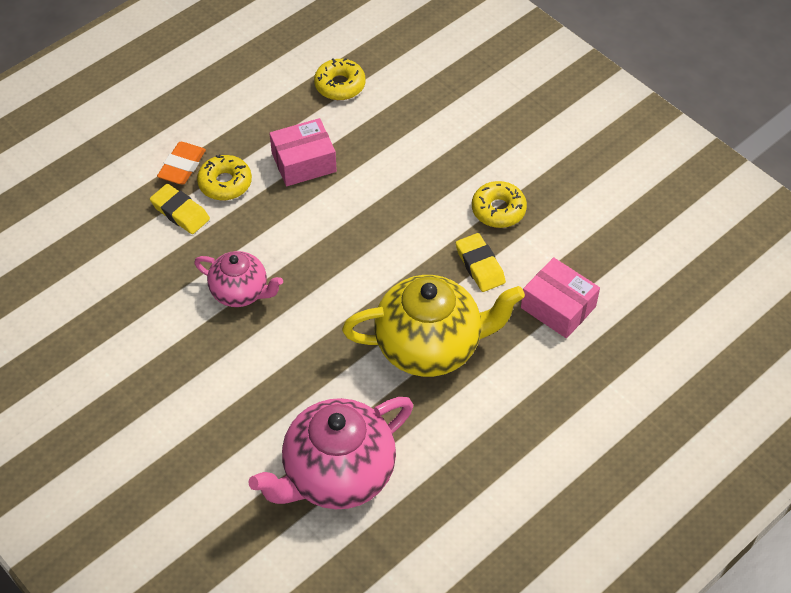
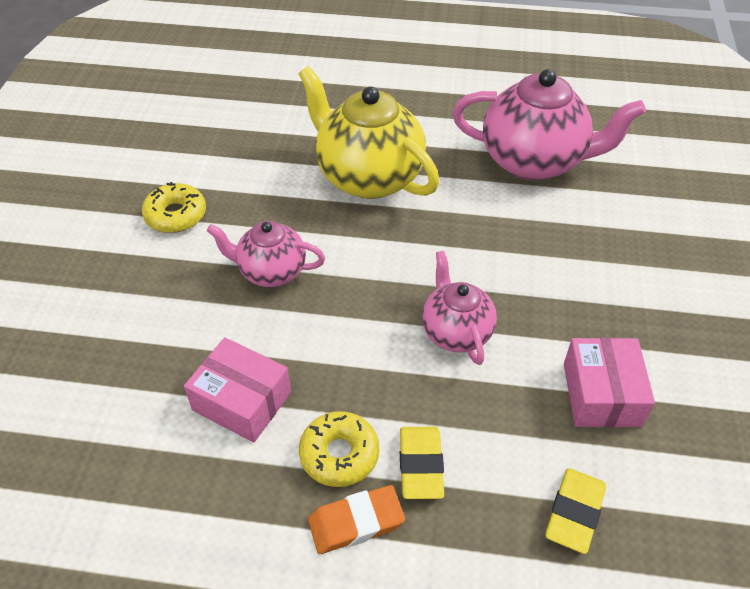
camera: 130 degrees left, 5 degrees down
yellow donut [314,58,365,100] -> none
yellow eraser [456,233,506,292] -> yellow eraser moved to [545,468,606,554]
pink box [521,257,600,338] -> pink box moved to [564,338,655,427]
none -> pink teapot [207,221,325,287]

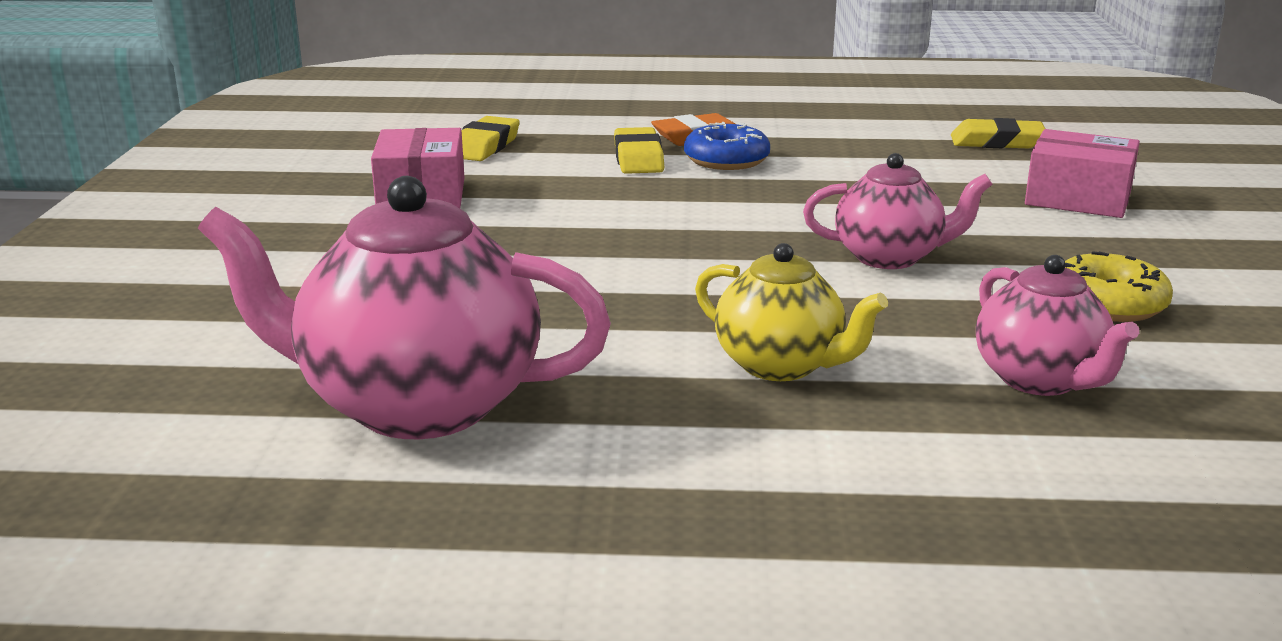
camera: 175 degrees right, 25 degrees down
pink box [184,337,291,443] -> pink box moved to [1025,129,1140,218]
yellow teapot [298,66,439,199] -> yellow teapot [695,243,888,381], size x0.57
yellow donut [299,411,379,487] -> blue donut [684,122,770,170]
pink teapot [422,251,497,365] -> pink teapot moved to [976,255,1139,396]
none -> yellow eraser [951,118,1045,148]

